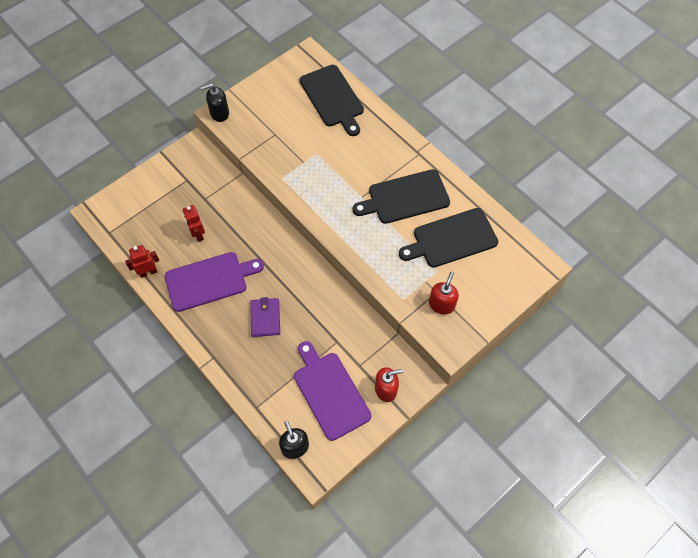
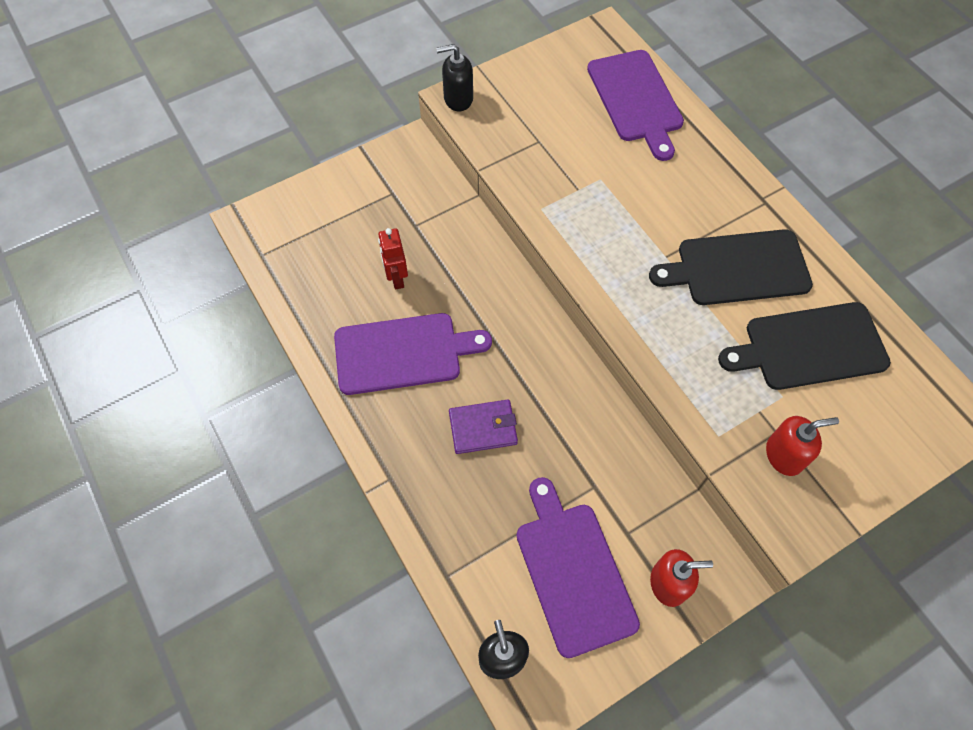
camera: 10 degrees right, 0 degrees up
red robot [125,245,159,278] -> none
purple wallet [250,297,280,337] -> purple wallet turned 75 degrees clockwise [449,400,518,454]
black cutting board [300,65,364,136] -> purple cutting board [587,50,684,161]
red soap dispenser [429,272,459,314] -> red soap dispenser turned 45 degrees clockwise [766,416,839,476]

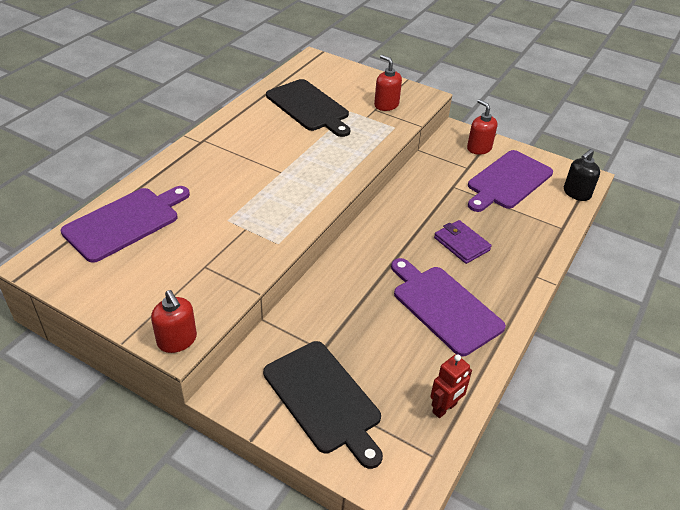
camera: 120 degrees left, 20 degrees down
red robot [378,228,408,290] -> red robot moved to [430,354,472,418]
black soap dispenser [436,44,473,111] -> red soap dispenser [151,290,197,353]
black cutting board [649,229,813,305] -> black cutting board moved to [263,341,383,469]

